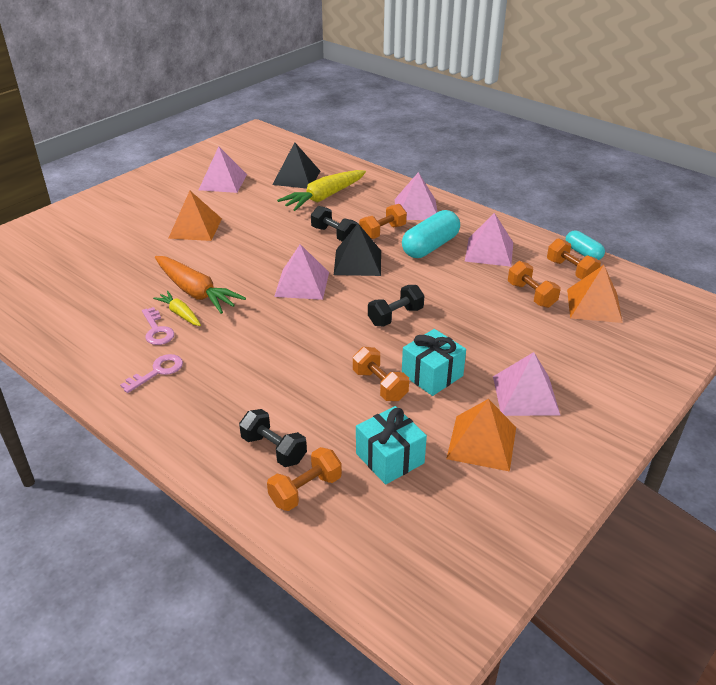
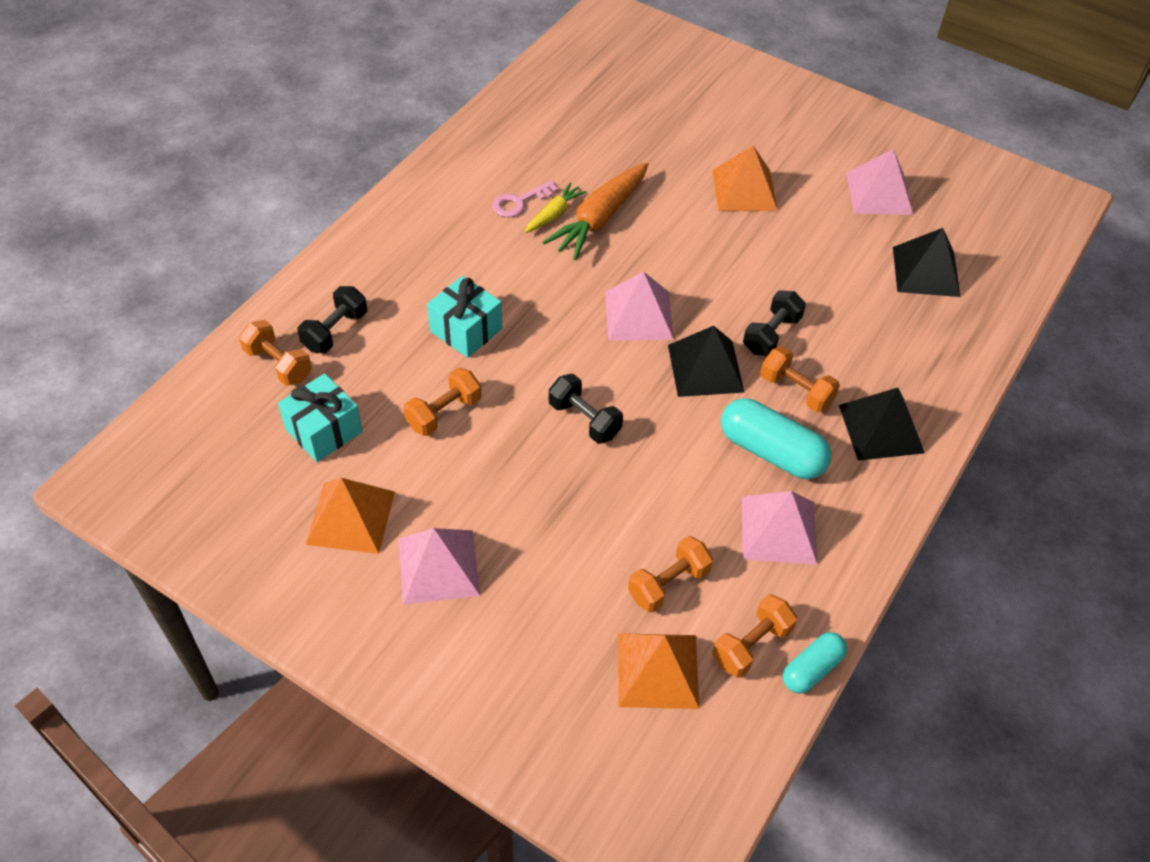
camera: 80 degrees right, 15 degrees up
pink key [120,354,183,393] -> none
yellow carrot [277,170,366,211] -> none
pink pyramid [394,172,438,220] -> black pyramid [839,388,925,461]
turquoise gift [402,329,466,396] -> turquoise gift moved to [427,276,502,358]

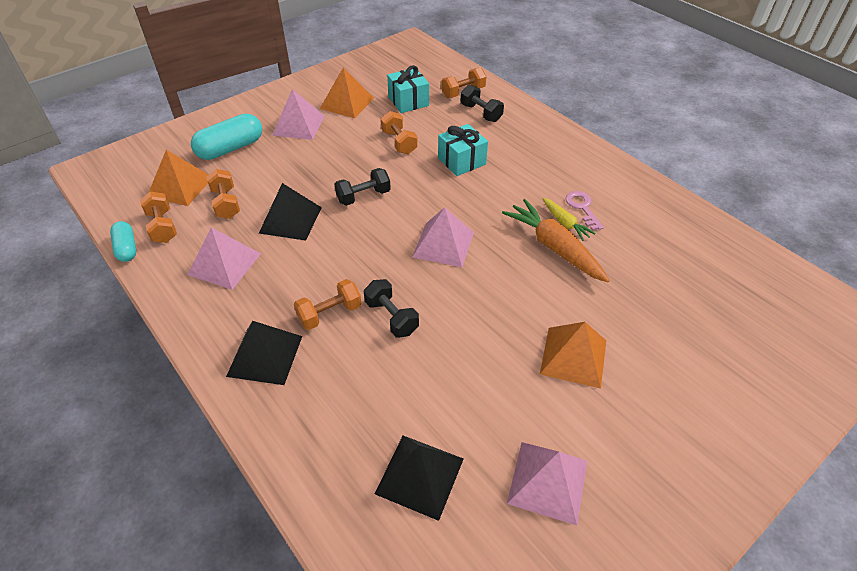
camera: 110 degrees right, 5 degrees down
black pyramid [668,326,745,397] -> black pyramid moved to [259,183,322,241]
turquoise capsule [721,398,831,479] -> turquoise capsule moved to [191,114,262,160]

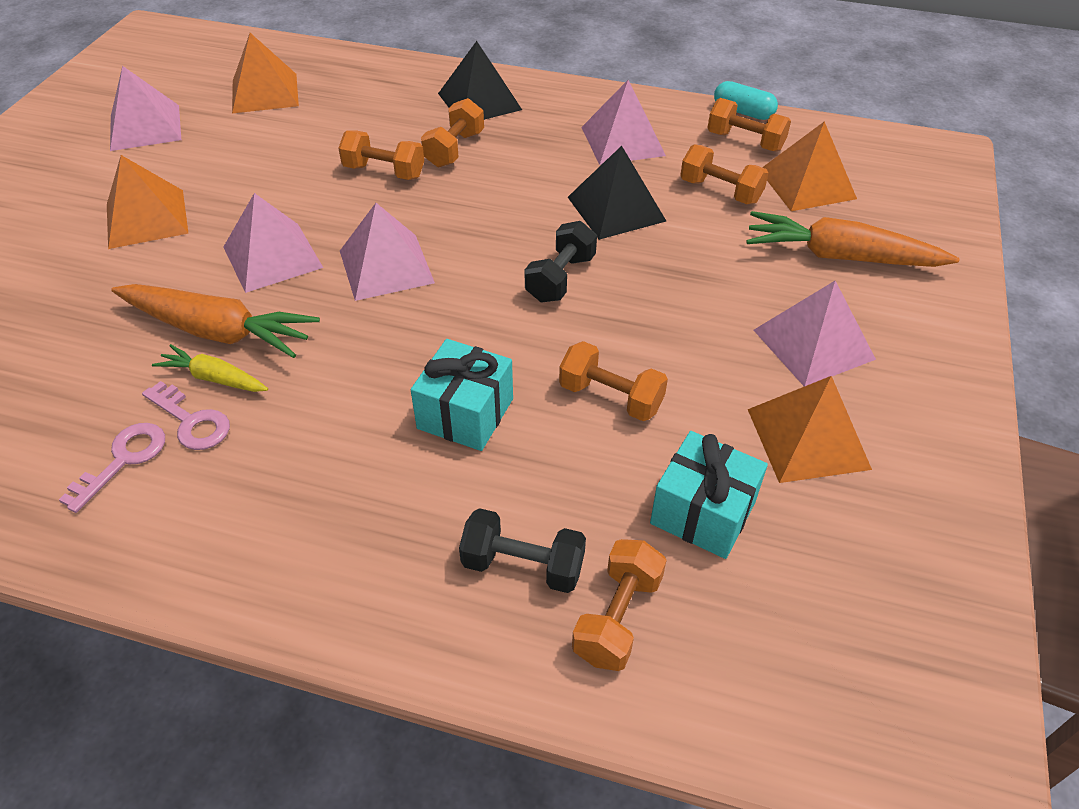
camera: 145 degrees right, 0 degrees up
turquoise capsule [191,114,262,160] -> orange carrot [746,211,960,267]
black dumbbell [364,279,419,338] -> orange dumbbell [338,130,424,180]
black pyramid [375,436,464,521] -> orange pyramid [232,33,299,113]
none -> pink key [59,423,165,513]
none -> pink pyramid [223,193,323,293]

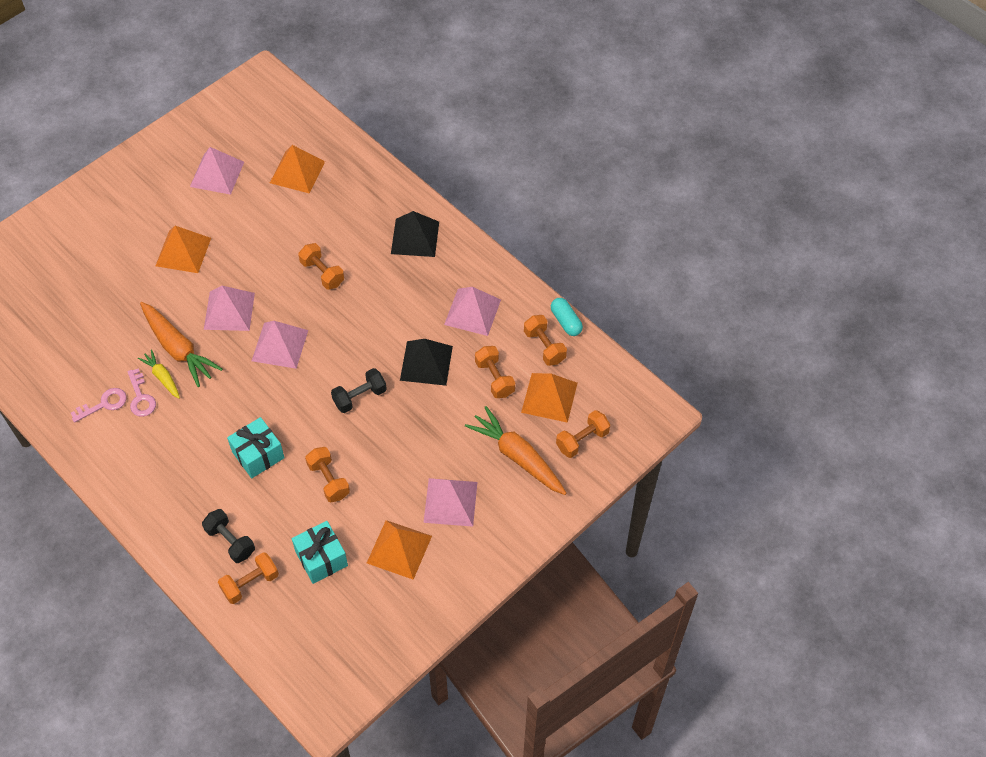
camera: 30 degrees right, 10 degrees up
orange dumbbell [421,98,484,167] -> orange dumbbell moved to [556,410,610,458]

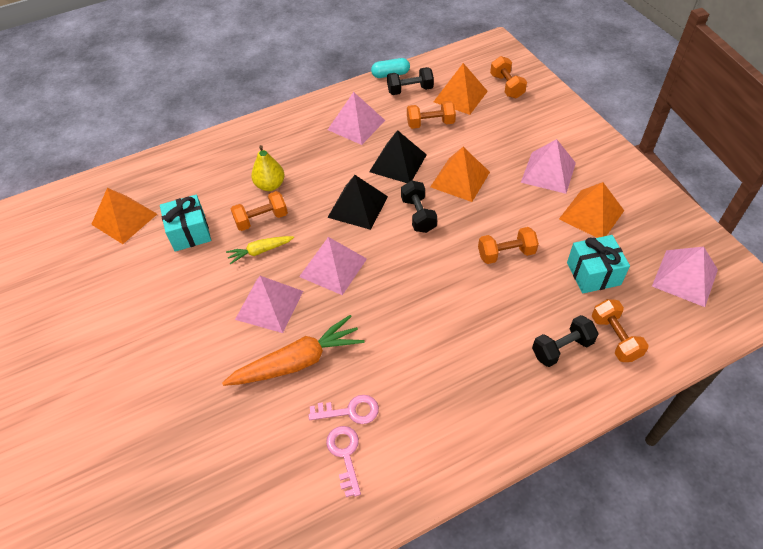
camera: 70 degrees left, 5 degrees down
yellow carrot [138,349,180,399] -> yellow carrot moved to [226,236,294,264]
orange pyramid [155,226,211,273] -> orange pyramid moved to [430,147,490,202]
pink pyramid [190,147,244,195] -> pink pyramid moved to [652,247,718,307]
turquoise gift [227,417,285,478] -> turquoise gift moved to [160,195,211,252]
black pyramid [391,211,439,257] -> black pyramid moved to [327,175,388,230]
orange carrot [465,406,567,495] -> none
orange dumbbell [524,315,567,366] -> black dumbbell [387,67,434,95]
none -> yellow pear [251,145,285,191]

